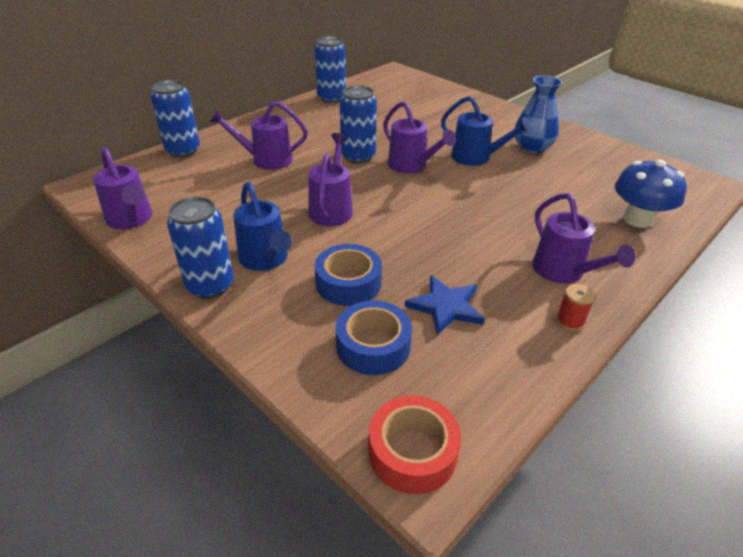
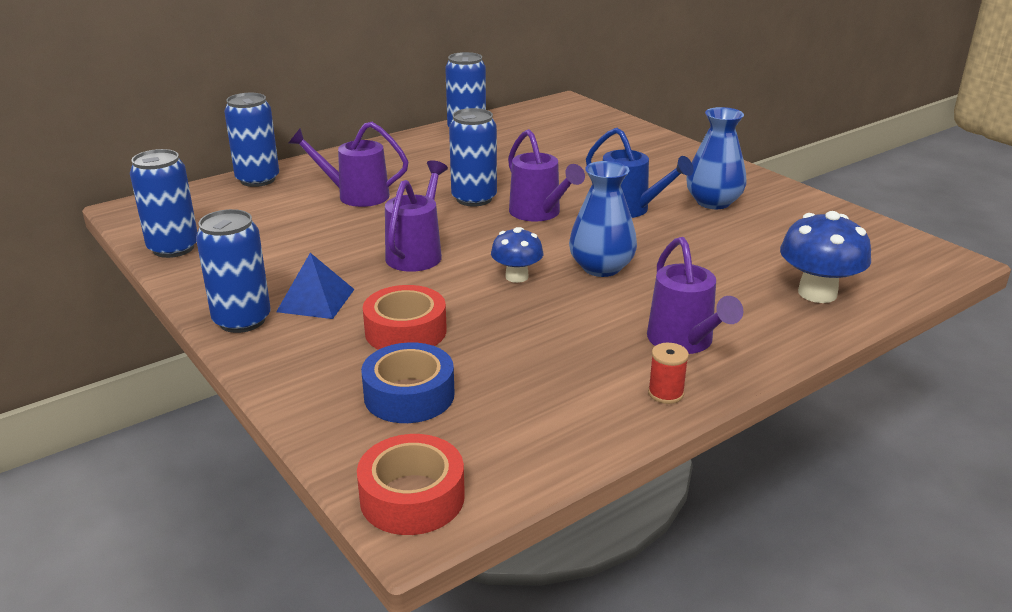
camera: 10 degrees right, 10 degrees down
purple watering can [93,147,152,229] -> blue can [130,149,197,258]
blue watering can [233,182,292,271] -> blue pyramid [276,253,355,319]
blue tape [315,244,382,306] -> red tape [363,285,447,350]
blue star [405,275,485,336] -> none
none -> blue mushroom [491,227,543,283]
none -> blue vase [569,161,637,277]

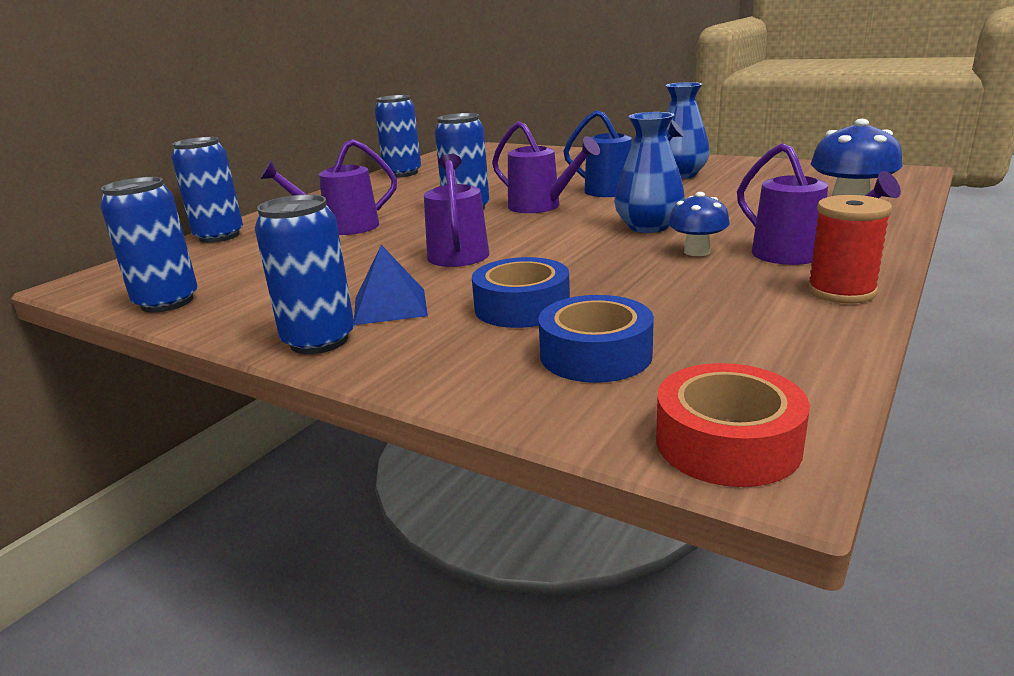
camera: 20 degrees left, 5 degrees down
red tape [363,285,447,350] -> blue tape [472,257,570,328]
blue mushroom [491,227,543,283] -> blue mushroom moved to [668,192,730,256]
red spool [648,343,689,404] -> red spool [807,195,892,304], size x1.66

